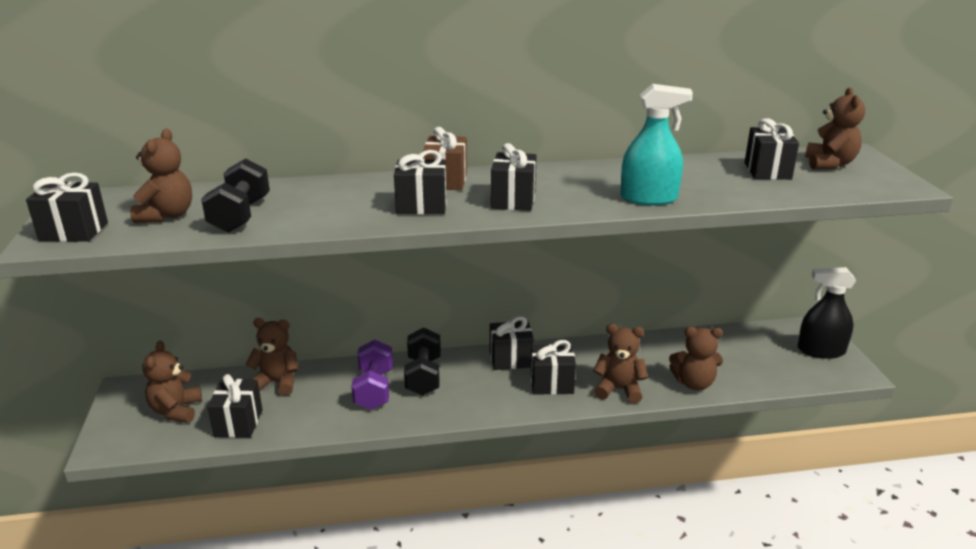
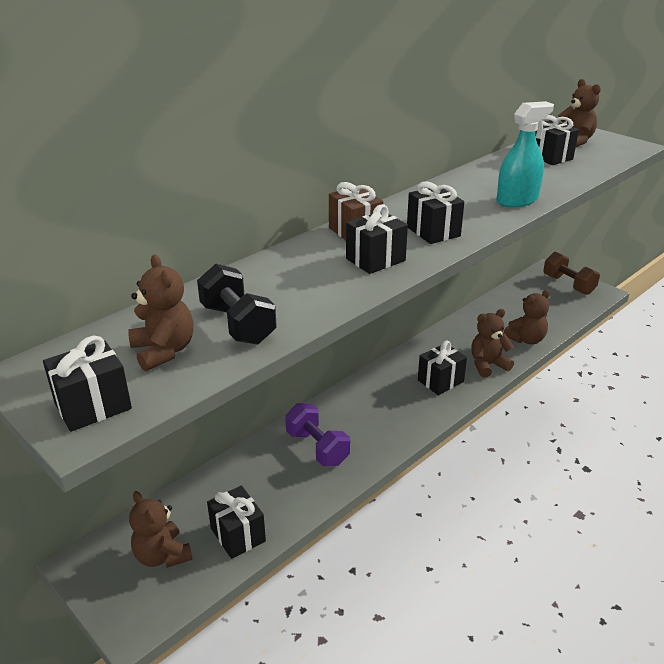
camera: 35 degrees left, 5 degrees up
brown teddy bear [245,318,298,396] -> none
black dumbbell [404,327,441,396] -> none
black gift [490,316,534,370] -> none
black spray bottle [798,267,856,359] -> brown dumbbell [543,252,600,295]

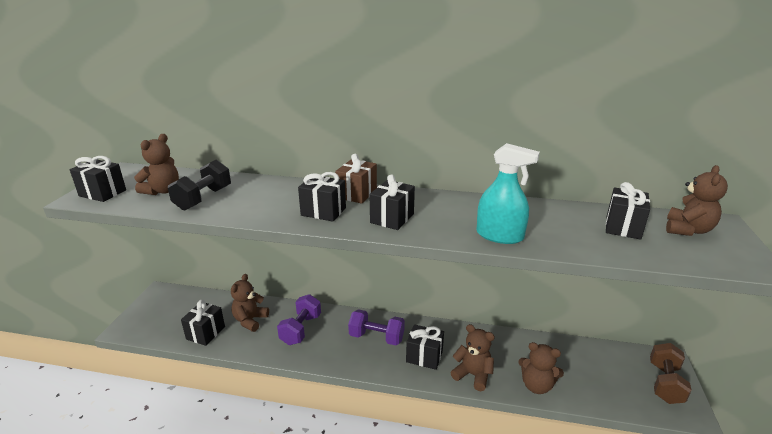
camera: 55 degrees right, 5 degrees down
brown teddy bear [129,491,193,568] -> brown teddy bear moved to [231,274,269,332]
none -> purple dumbbell [348,309,405,345]

